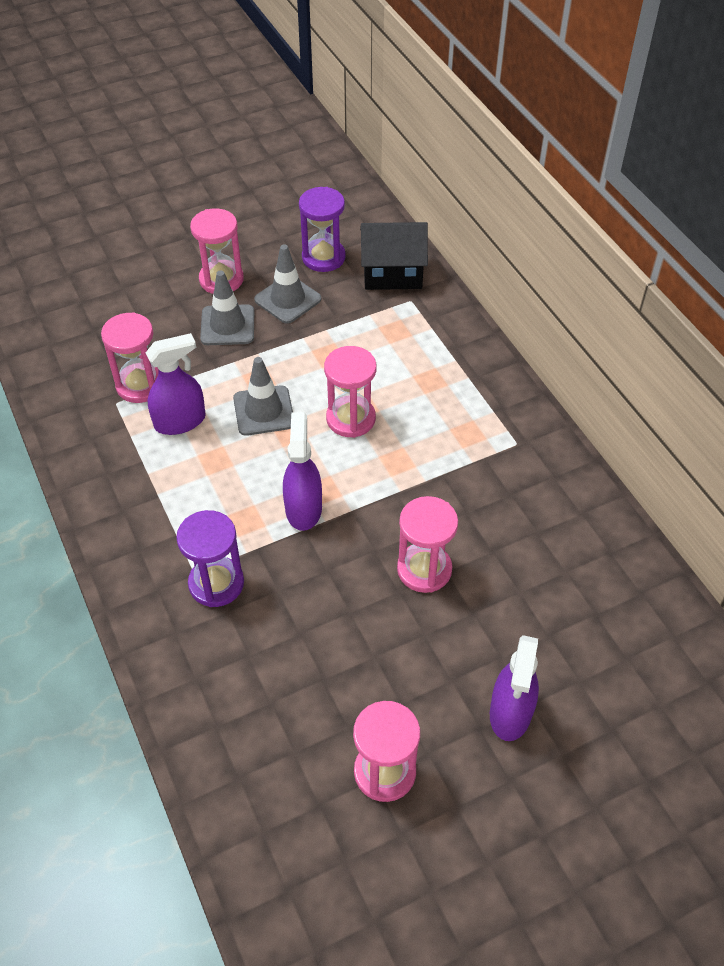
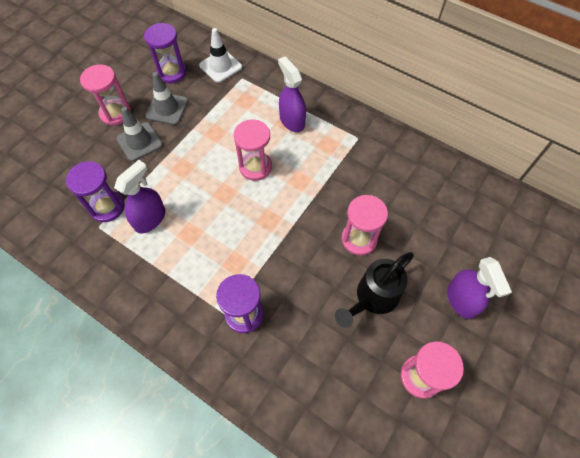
camera: 30 degrees left, 10 degrees up
pink hourglass [101,312,159,403] -> purple hourglass [66,161,125,222]
grey traffic cone [233,357,293,436] -> none
purple spray bottle [283,412,322,531] -> purple spray bottle moved to [278,56,306,132]
black house [360,222,428,290] -> white traffic cone [199,28,242,83]
none -> black watering can [335,252,414,328]

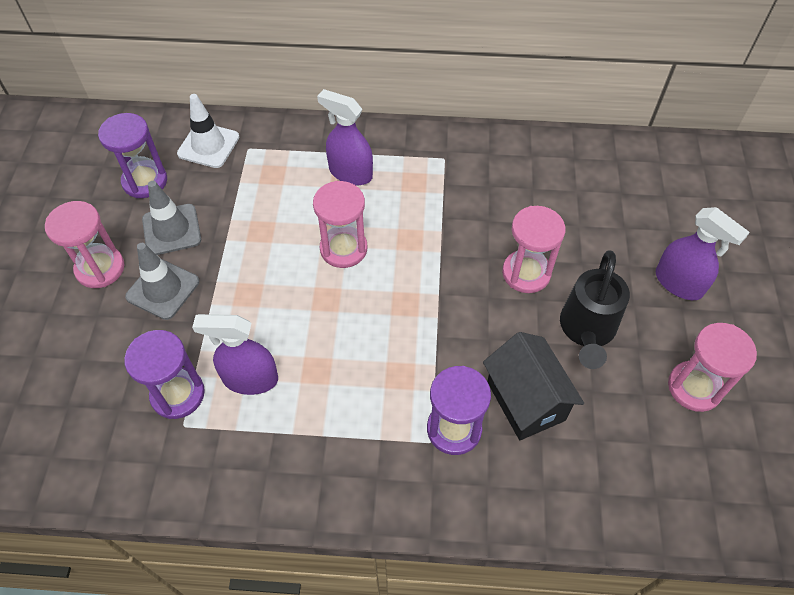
camera: 30 degrees left, 5 degrees down
purple spray bottle [114,160,165,234] -> purple spray bottle turned 90 degrees counterclockwise [192,314,278,395]
none -> black house [483,332,584,440]

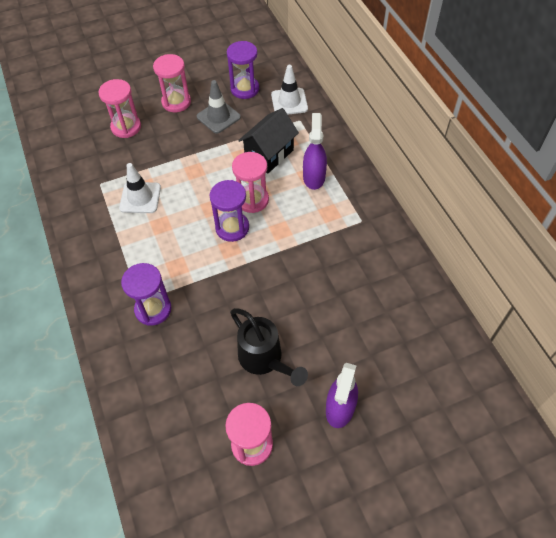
camera: 65 degrees right, 0 degrees up
purple hourglass [124,330,205,419] -> purple hourglass moved to [210,180,249,242]
grey traffic cone [125,243,199,320] -> none
purple spray bottle [192,314,278,395] -> white traffic cone [119,163,161,213]
black house [483,332,584,440] -> black house moved to [238,108,299,173]
pink hourglass [502,206,566,293] -> pink hourglass moved to [98,79,141,138]
black watering can [560,250,630,369] -> black watering can turned 120 degrees counterclockwise [230,308,308,386]

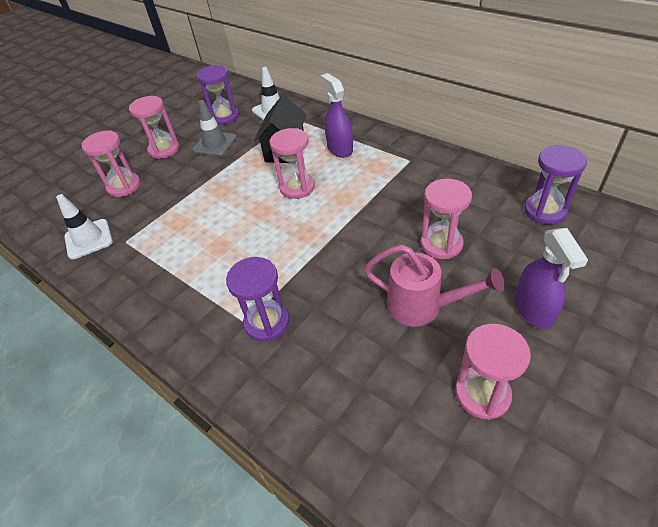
camera: 25 degrees left, 10 degrees down
white traffic cone [119,163,161,213] -> white traffic cone moved to [56,194,113,260]
purple hourglass [210,180,249,242] -> purple hourglass moved to [524,145,587,224]
black watering can [230,308,308,386] -> pink watering can [364,245,505,327]
none -> pink hourglass [421,179,472,259]

